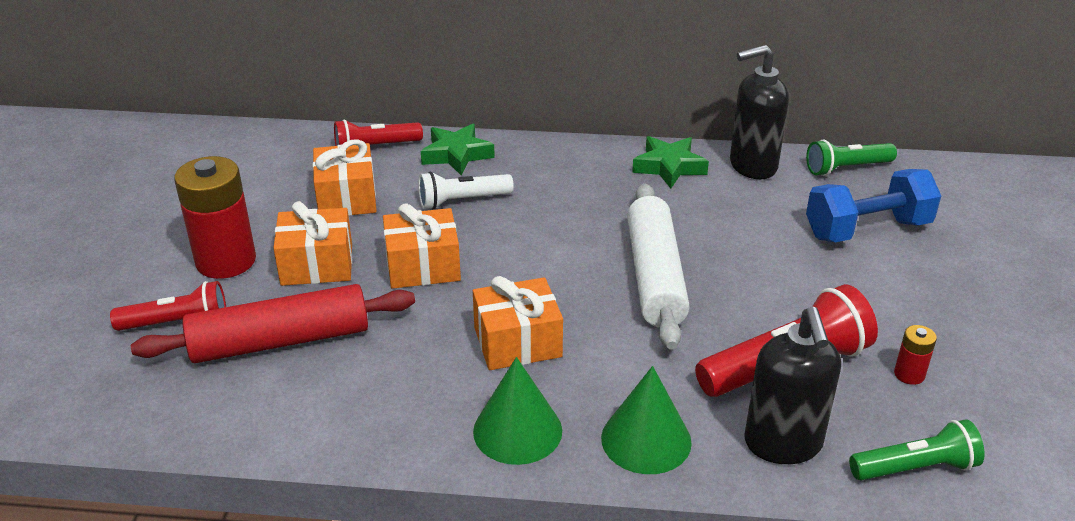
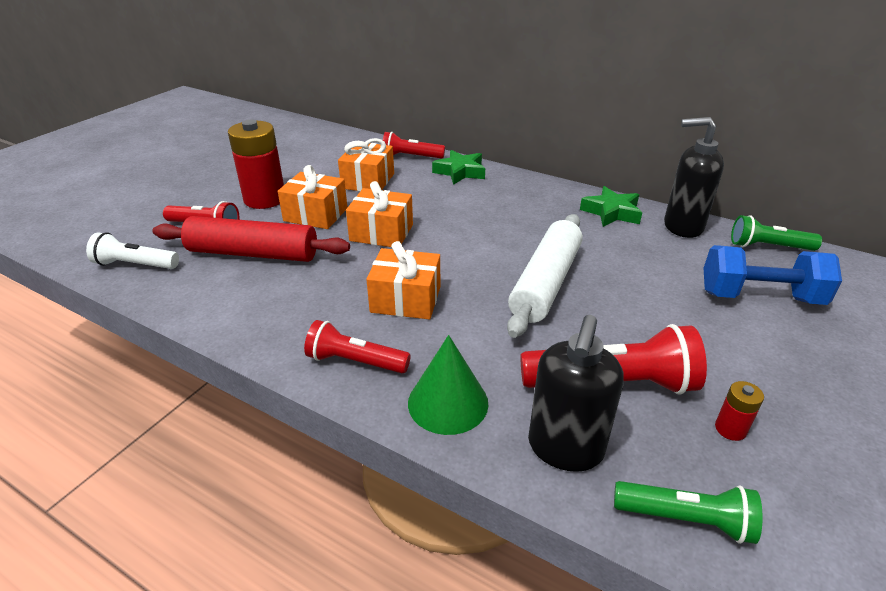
camera: 25 degrees right, 0 degrees up
white flashlight [418,172,514,209] -> white flashlight moved to [86,232,179,269]
green cone [473,357,562,465] -> red flashlight [304,320,411,373]

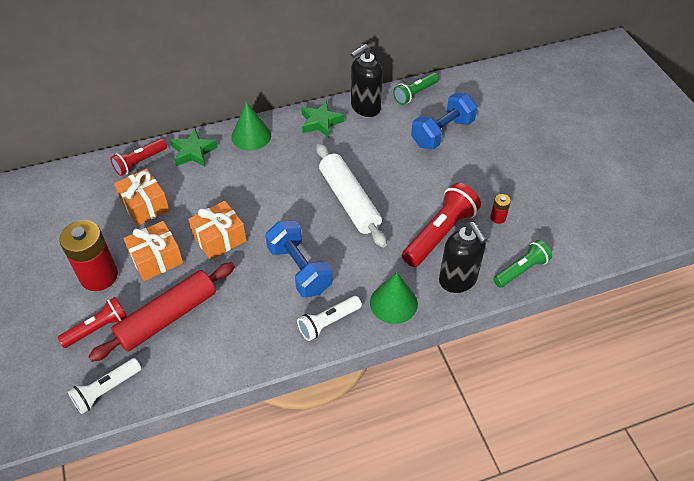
camera: 50 degrees left, 15 degrees up
red flashlight [304,320,411,373] -> white flashlight [297,296,362,341]
orange gift [366,241,440,319] -> blue dumbbell [265,221,332,297]
none -> green cone [231,102,271,150]

